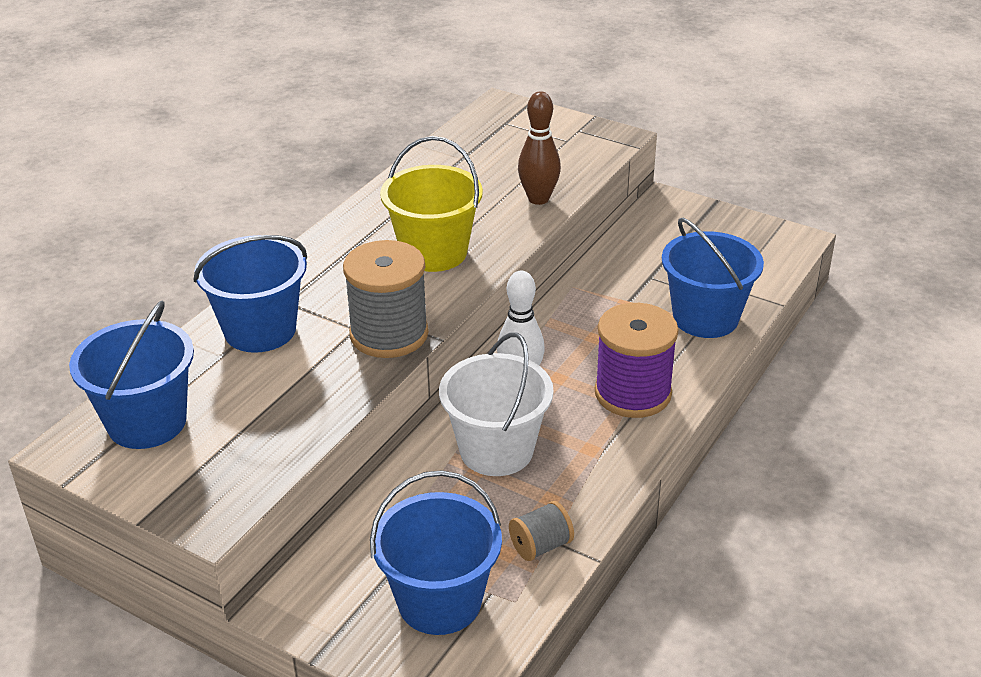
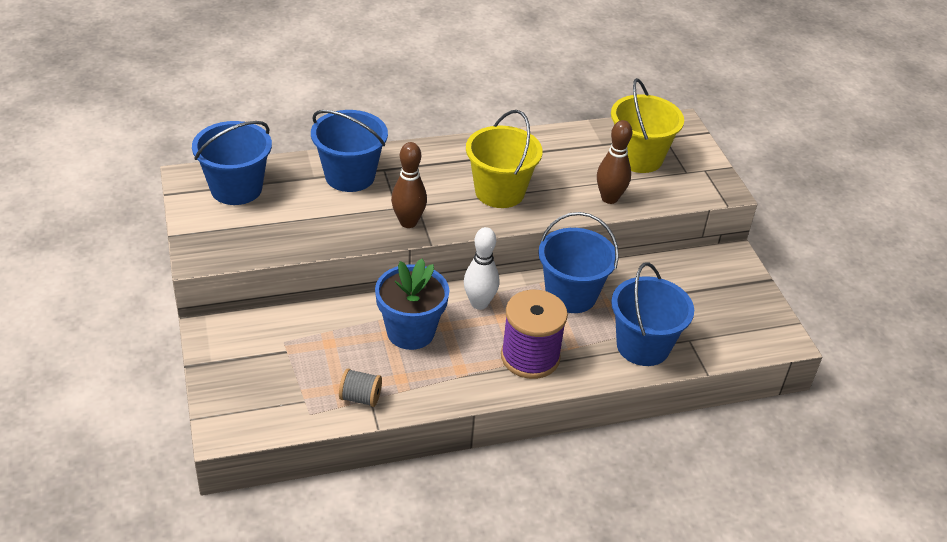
camera: 40 degrees right, 5 degrees up
grey spool [343,240,429,358] -> brown bowling pin [391,142,427,228]
blue bucket [370,470,502,635] -> blue bucket moved to [538,212,619,313]
white bucket [439,332,554,476] -> blue flower pot [375,259,449,350]
none -> yellow bucket [611,78,684,173]

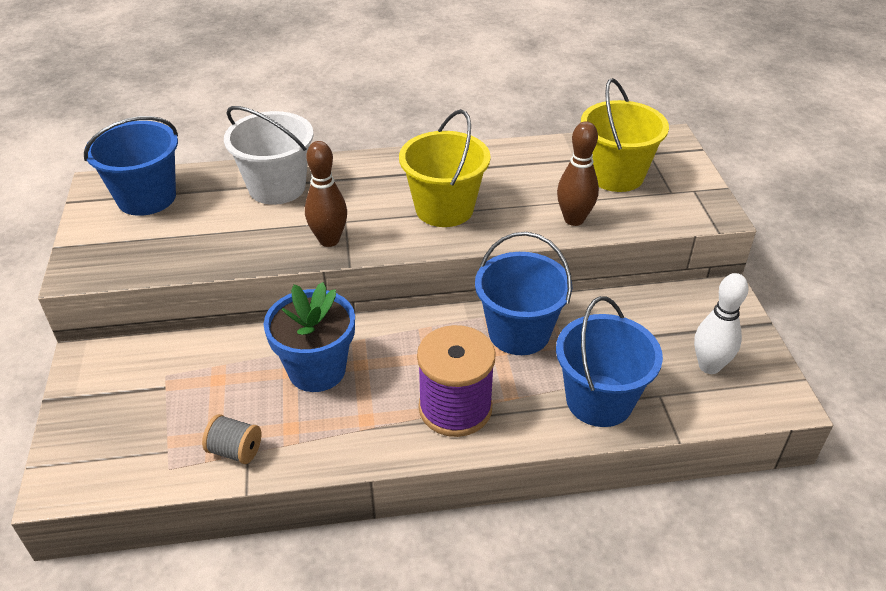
camera: 10 degrees right, 0 degrees up
blue bucket [311,110,388,192] -> white bucket [224,106,314,205]
white bowling pin [464,227,499,310] -> white bowling pin moved to [694,273,749,374]

